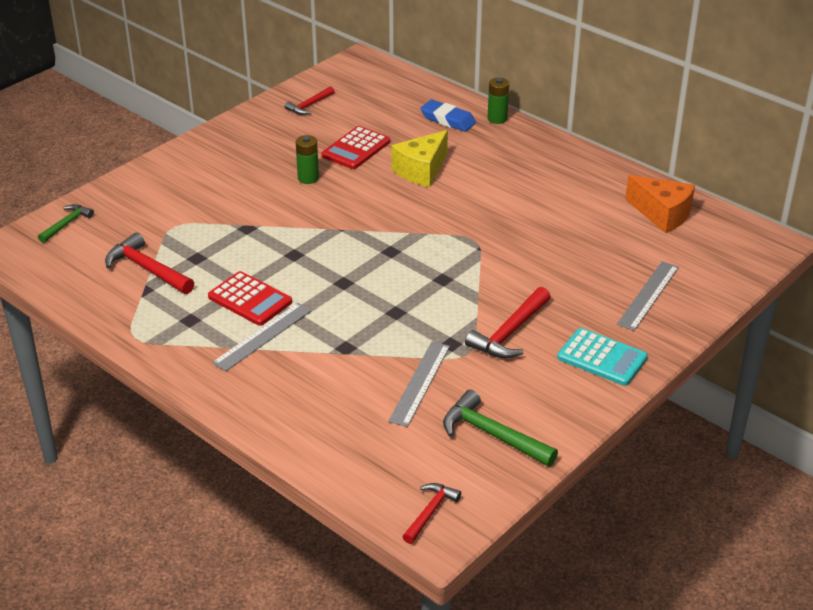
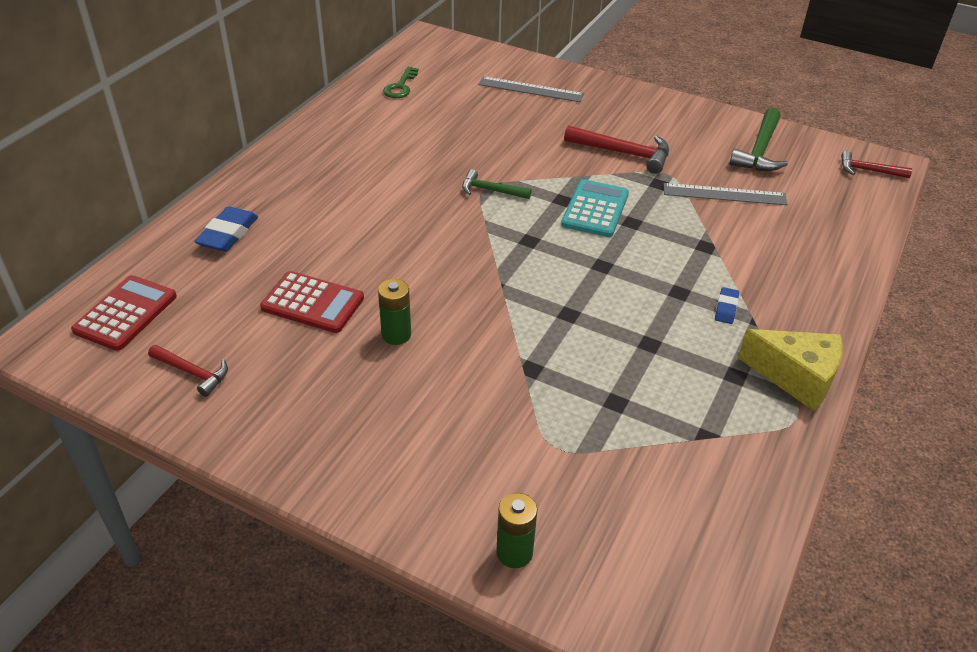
camera: 105 degrees left, 5 degrees up
green hammer [38,204,94,243] -> green hammer moved to [462,169,532,199]
red hammer [105,232,194,294] -> none
red calculator [208,271,292,326] -> red calculator moved to [71,275,177,351]
grey ruler [212,303,311,371] -> blue eraser [715,287,739,324]
yellow cheese [391,130,448,187] -> yellow cheese moved to [738,329,843,411]
green battery [488,78,509,124] -> green battery moved to [496,493,538,568]
turquoise calculator [557,328,648,386] -> turquoise calculator moved to [561,179,629,237]
orange cheese [625,175,695,233] -> green key [383,67,419,98]

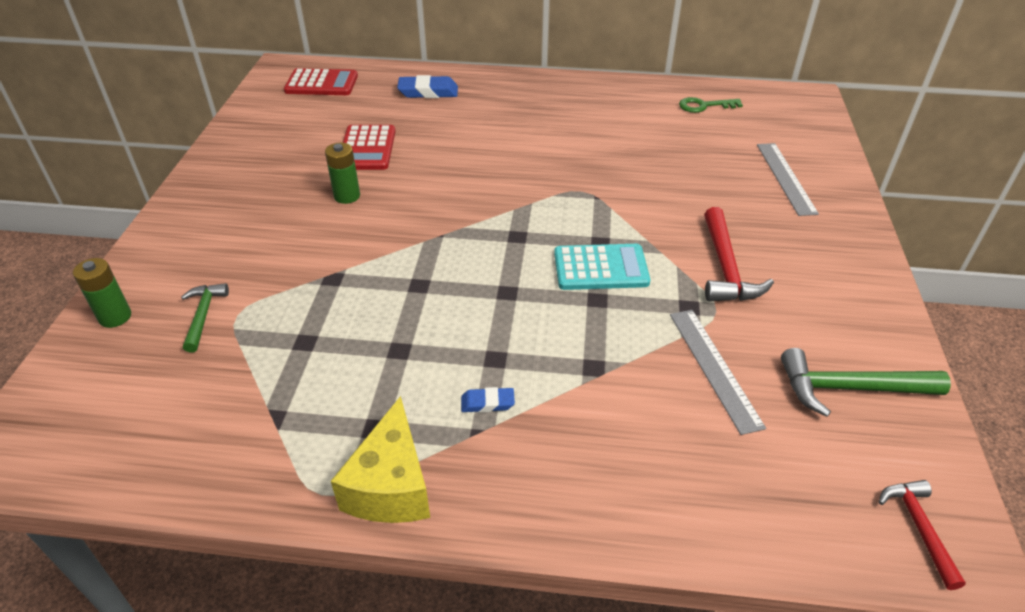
camera: 70 degrees right, 0 degrees up
red hammer [148,345,228,397] -> none
green hammer [462,169,532,199] -> green hammer moved to [181,283,229,353]

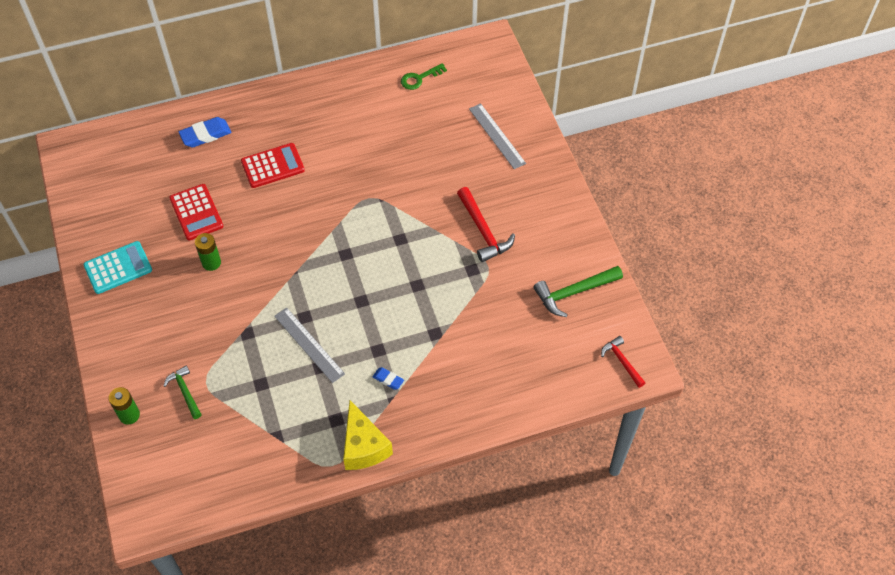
camera: 25 degrees left, 15 degrees up
red calculator [284,68,358,95] -> red calculator moved to [241,143,305,188]
blue eraser [461,387,515,413] -> blue eraser turned 60 degrees clockwise [372,367,404,390]
turquoise calculator [554,244,650,290] -> turquoise calculator moved to [83,241,152,294]
grey ruler [670,310,766,435] -> grey ruler moved to [274,308,345,383]

